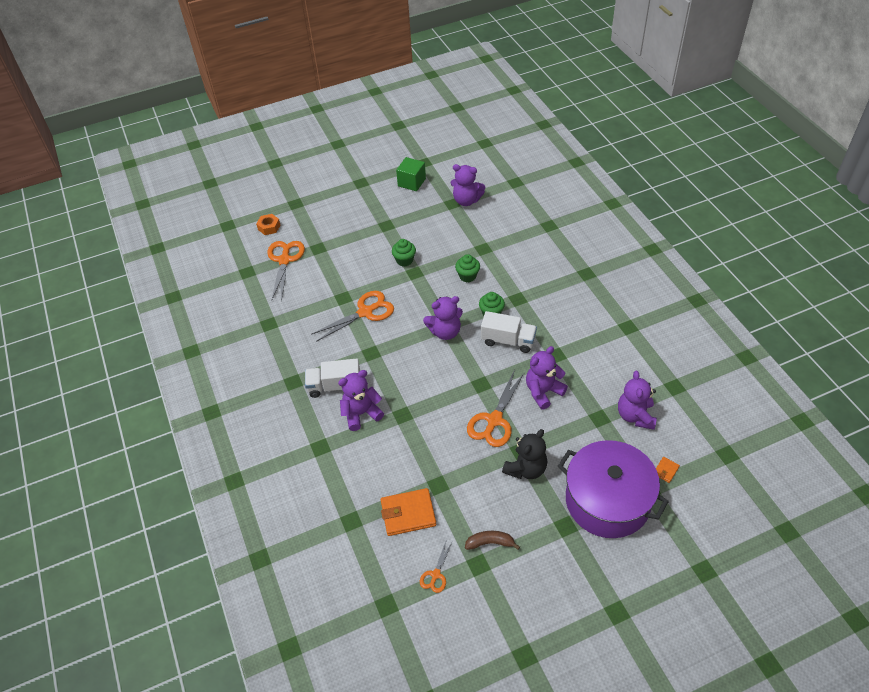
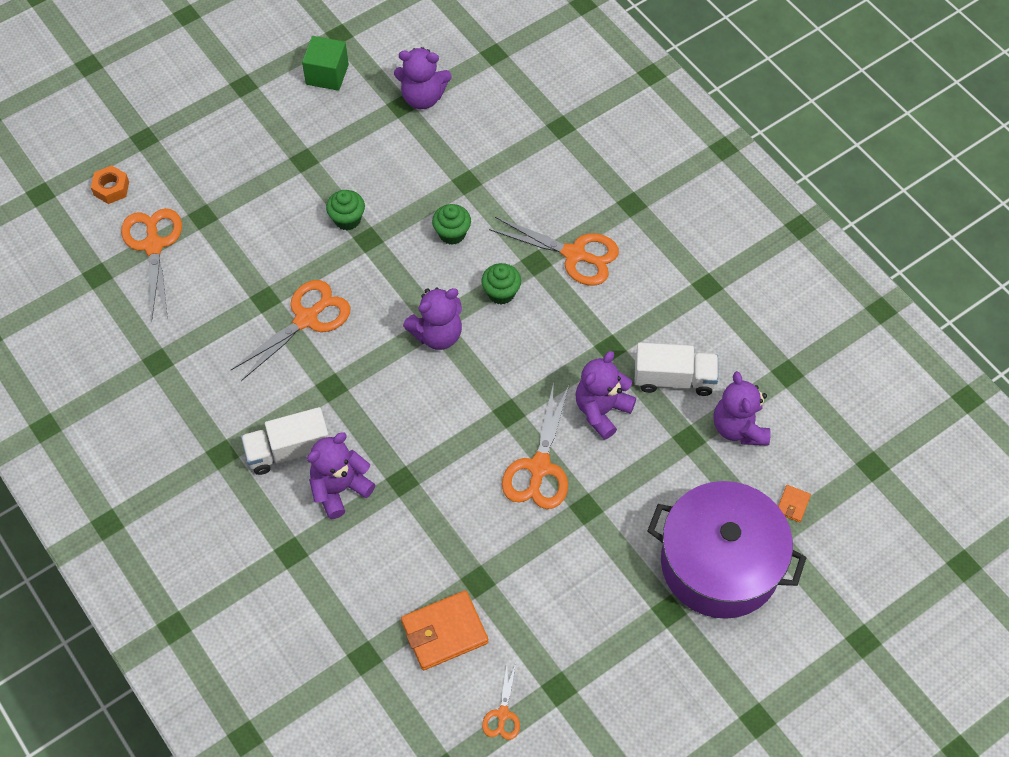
camera: 15 degrees left, 10 degrees up
brown banana [465,531,520,550] -> none
white truck [481,311,537,353] -> white truck moved to [634,343,718,396]
black teddy bear [502,429,547,479] -> none
none -> orange scissors [489,217,619,286]

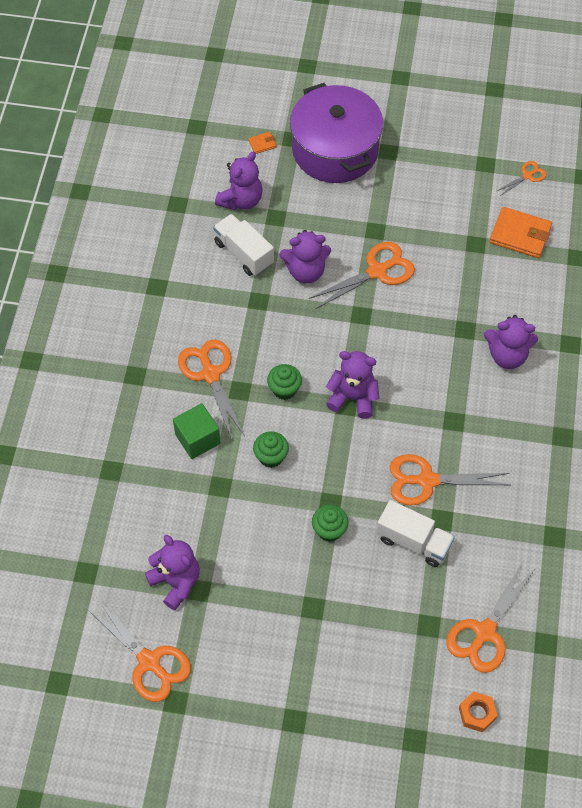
camera: 135 degrees left, 0 degrees up
white truck [241,407,329,475] -> white truck moved to [376,500,455,567]
green cube [302,36,349,91] -> green cube moved to [173,403,221,459]
none -> orange scissors [87,597,191,702]

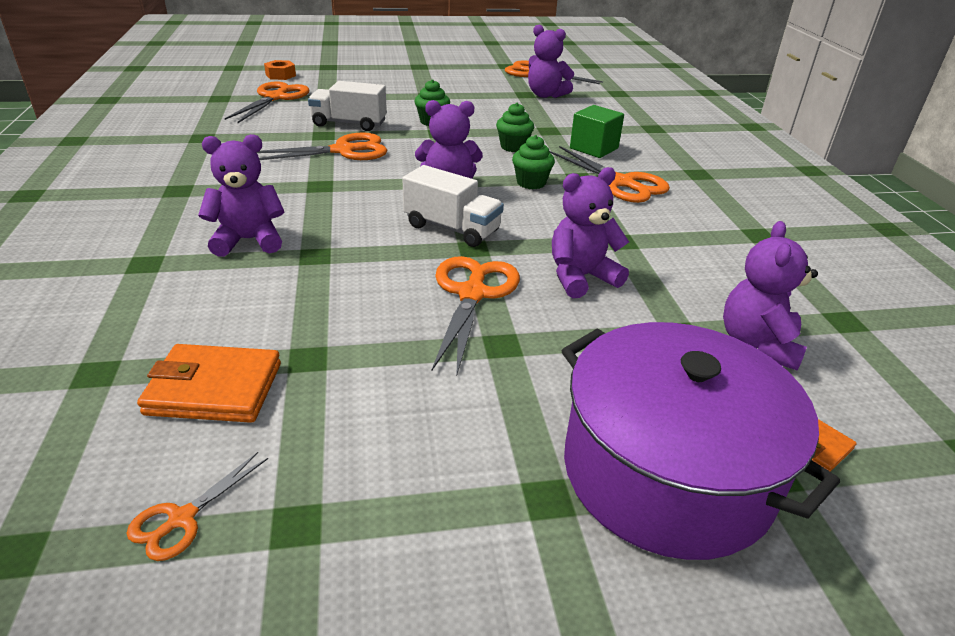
camera: 160 degrees right, 25 degrees down
white truck [213,214,274,276] -> white truck moved to [402,165,504,247]
orange scissors [309,242,415,309] -> orange scissors turned 150 degrees clockwise [432,256,520,377]

